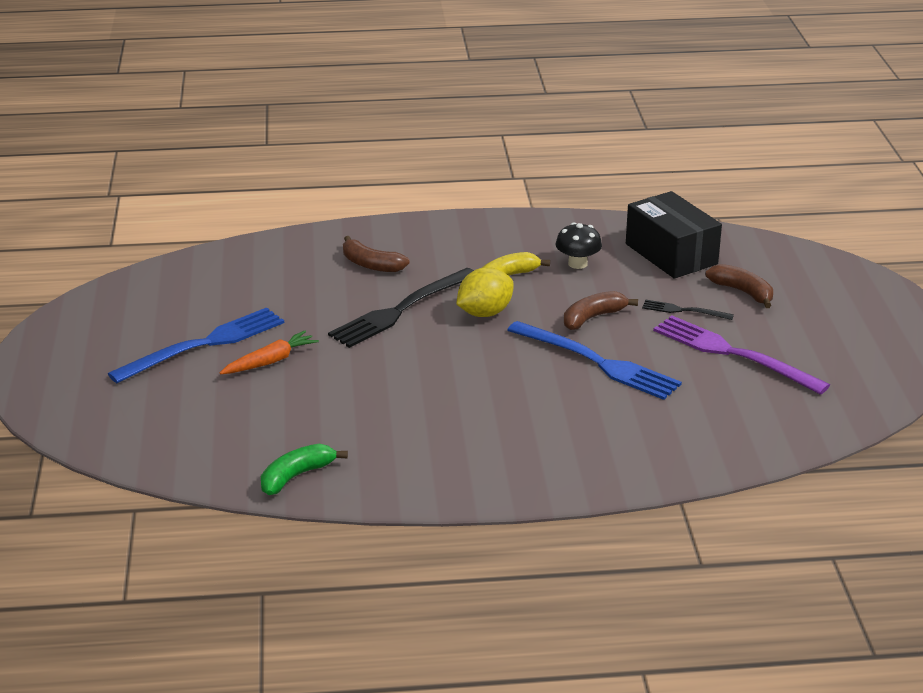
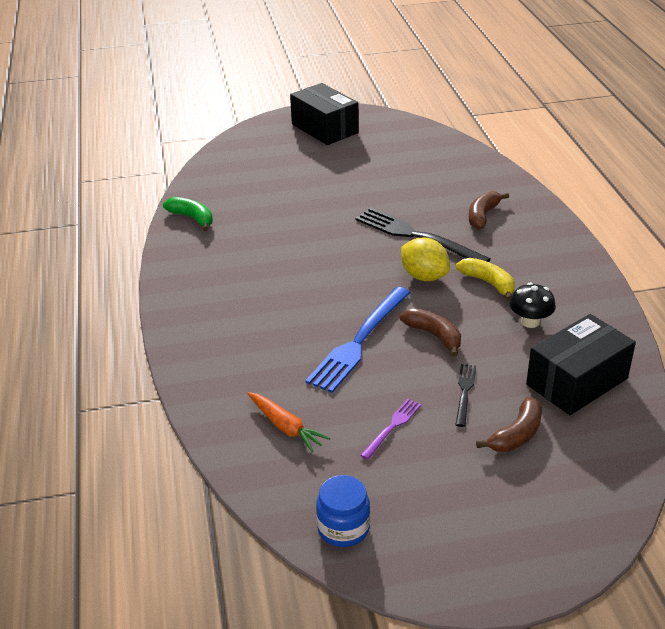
camera: 85 degrees right, 5 degrees up
blue fork [108,307,284,383] -> none
orange carrot [220,330,319,375] -> orange carrot moved to [247,392,330,452]
purple fork [653,316,830,395] -> purple fork [360,399,421,460], size x0.49
none -> black box [290,83,359,145]
none -> blue jar [316,475,370,547]

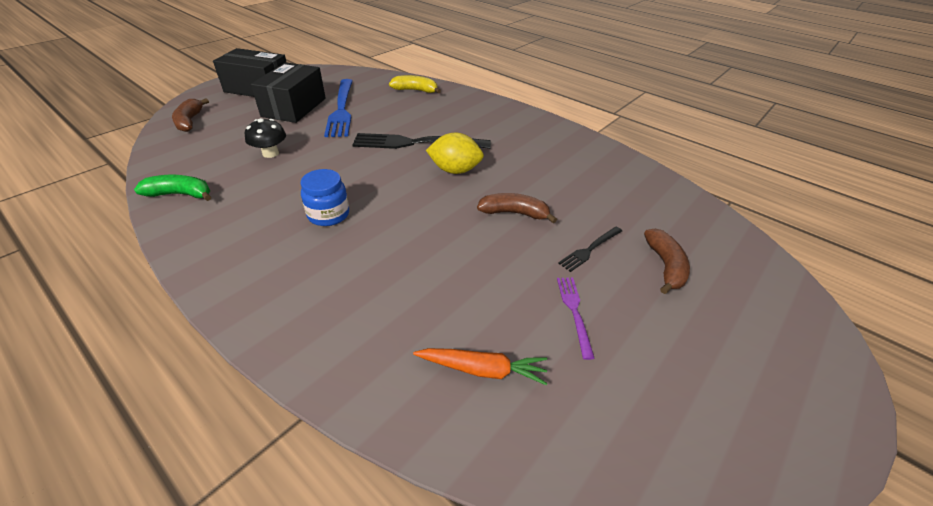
camera: 40 degrees left, 5 degrees up
blue fork [305,287,411,393] -> blue fork moved to [324,79,353,137]
blue jar [316,475,370,547] -> blue jar moved to [301,169,349,226]
black fork [455,364,476,427] -> black fork turned 105 degrees counterclockwise [558,227,622,272]
yellow banana [456,258,515,301] -> yellow banana moved to [389,75,441,93]
brown banana [469,191,509,230] -> brown banana moved to [172,98,209,132]
black mushroom [510,283,556,328] -> black mushroom moved to [245,118,286,158]
black box [526,314,636,415] -> black box moved to [251,62,326,123]

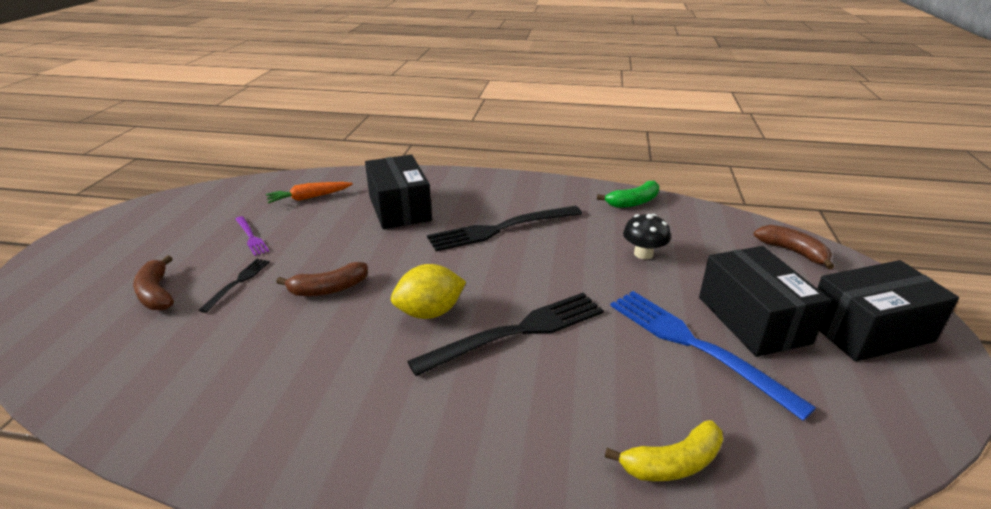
camera: 150 degrees right, 10 degrees down
blue jar [301,169,349,226] -> black fork [427,206,582,251]
none -> black box [365,155,432,229]

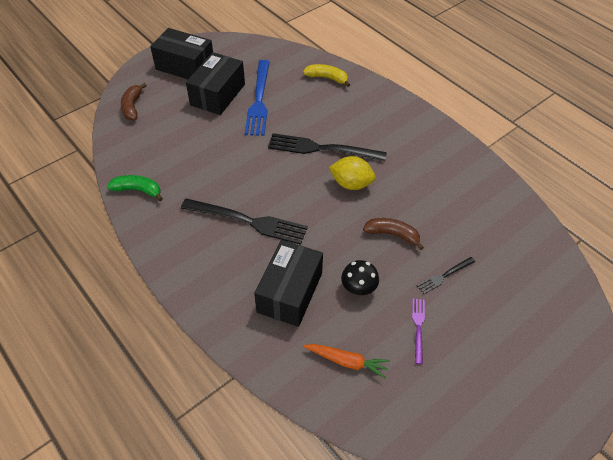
camera: 140 degrees left, 20 degrees up
brown banana [133,255,174,310] -> none
black mushroom [623,214,671,259] -> black mushroom moved to [341,260,379,295]

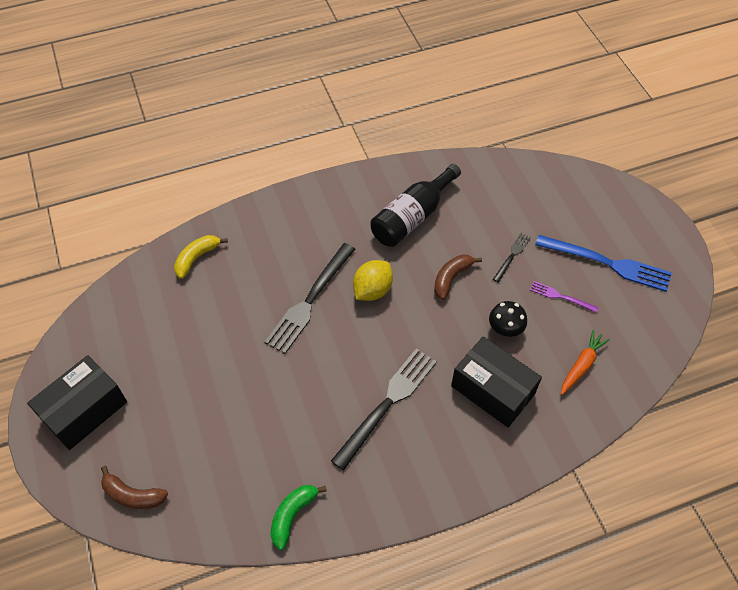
camera: 70 degrees left, 5 degrees up
black box [186,52,245,115] -> none
blue fork [245,60,270,136] -> blue fork moved to [535,235,672,292]
black fork [417,257,475,294] -> black fork turned 135 degrees counterclockwise [493,233,531,282]
none -> black bottle [370,164,461,247]

